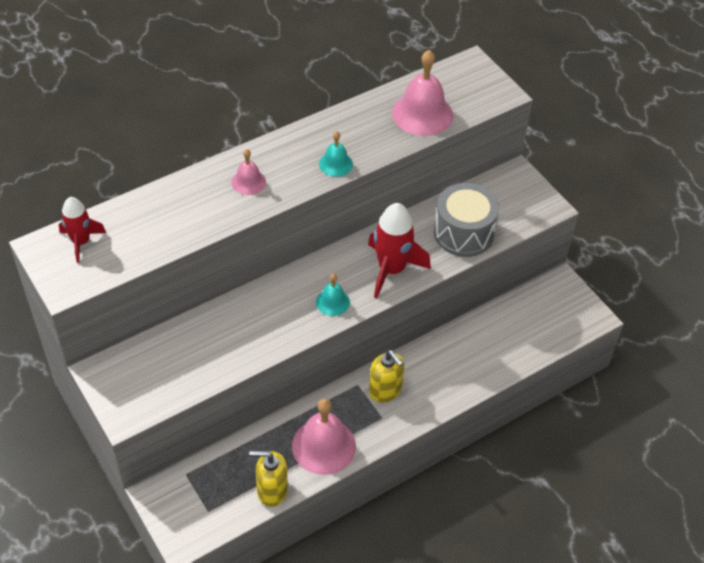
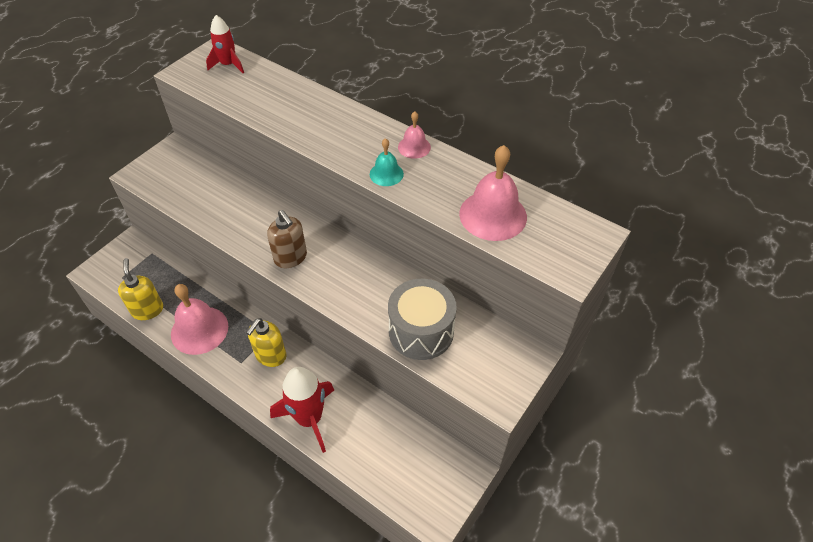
camera: 70 degrees right, 0 degrees up
pink bell [232,149,266,195] -> pink bell moved to [398,111,431,159]
turquoise bell [316,274,350,316] -> brown soap dispenser [267,210,307,268]
red rocket [368,203,431,298] -> red rocket moved to [270,367,334,453]

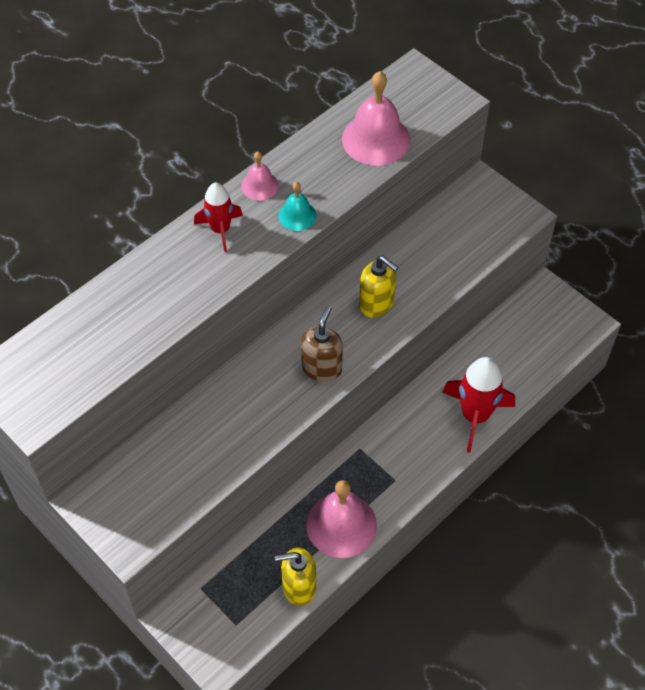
camera: 80 degrees left, 5 degrees up
red rocket [206,15,244,73] -> red rocket moved to [194,183,243,252]
yellow soap dispenser [246,318,286,367] -> yellow soap dispenser moved to [359,256,399,318]
brown soap dispenser [267,210,307,268] -> brown soap dispenser turned 45 degrees counterclockwise [301,306,343,382]
grey drum [388,279,457,360] -> none

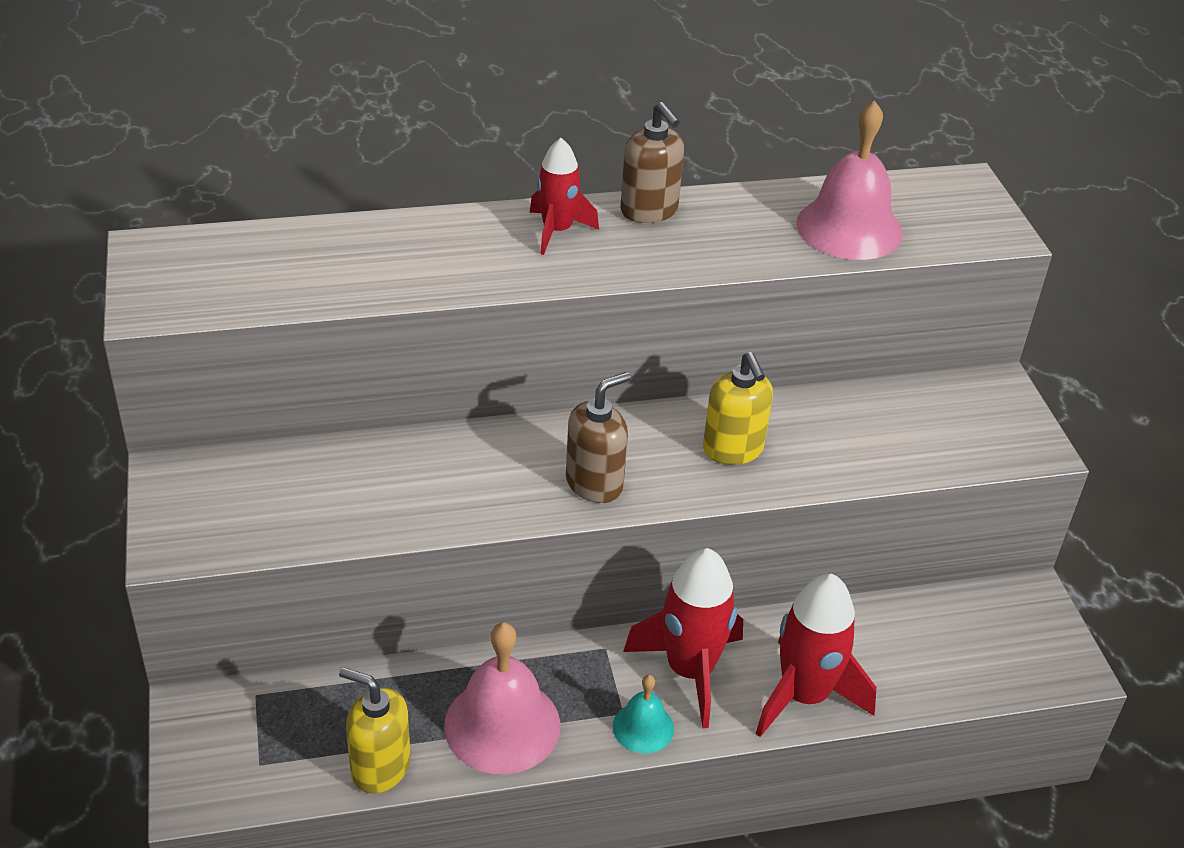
camera: 30 degrees right, 15 degrees down
pink bell [241,151,279,201] -> brown soap dispenser [620,102,684,223]
turquoise bell [278,182,316,231] -> turquoise bell moved to [613,675,674,753]
none -> red rocket [623,548,743,729]

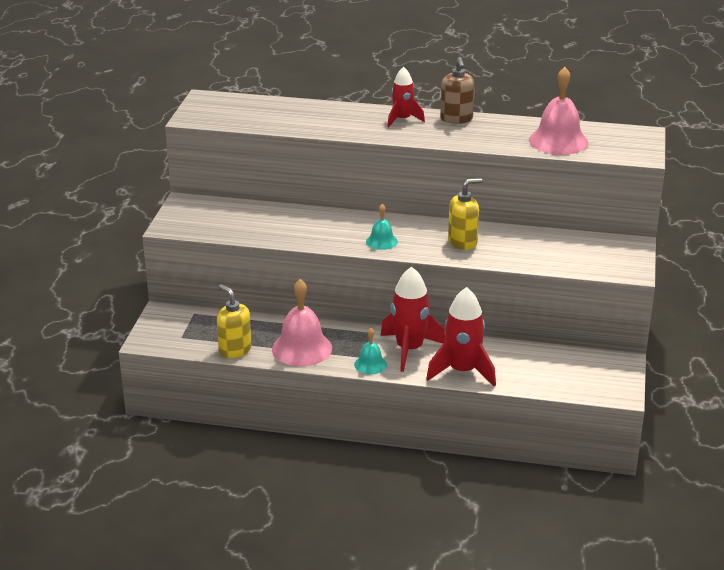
camera: 25 degrees right, 10 degrees down
brown soap dispenser [566,372,631,503] -> turquoise bell [366,204,398,250]
yellow soap dispenser [703,352,773,465] -> yellow soap dispenser turned 120 degrees counterclockwise [448,178,482,250]

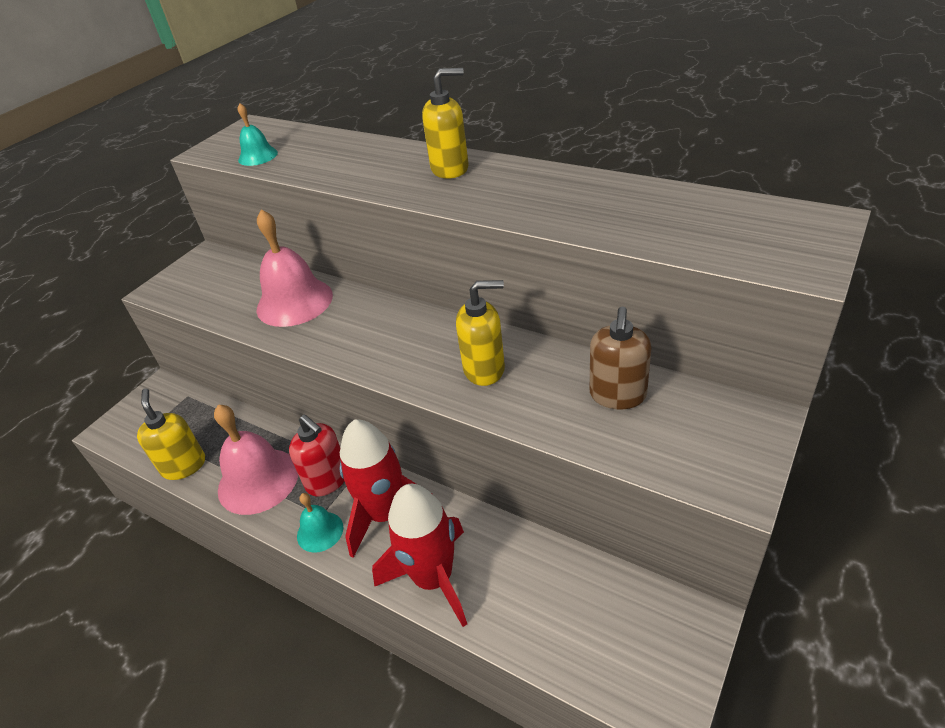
camera: 25 degrees right, 10 degrees up
turquoise bell [366,204,398,250] -> turquoise bell moved to [238,103,278,166]
red rocket [387,67,425,127] -> yellow soap dispenser [422,68,469,179]
brown soap dispenser [440,57,475,124] -> brown soap dispenser moved to [590,306,651,409]
pink bell [529,67,588,155] -> pink bell moved to [257,209,333,327]
none -> red soap dispenser [289,415,344,496]

